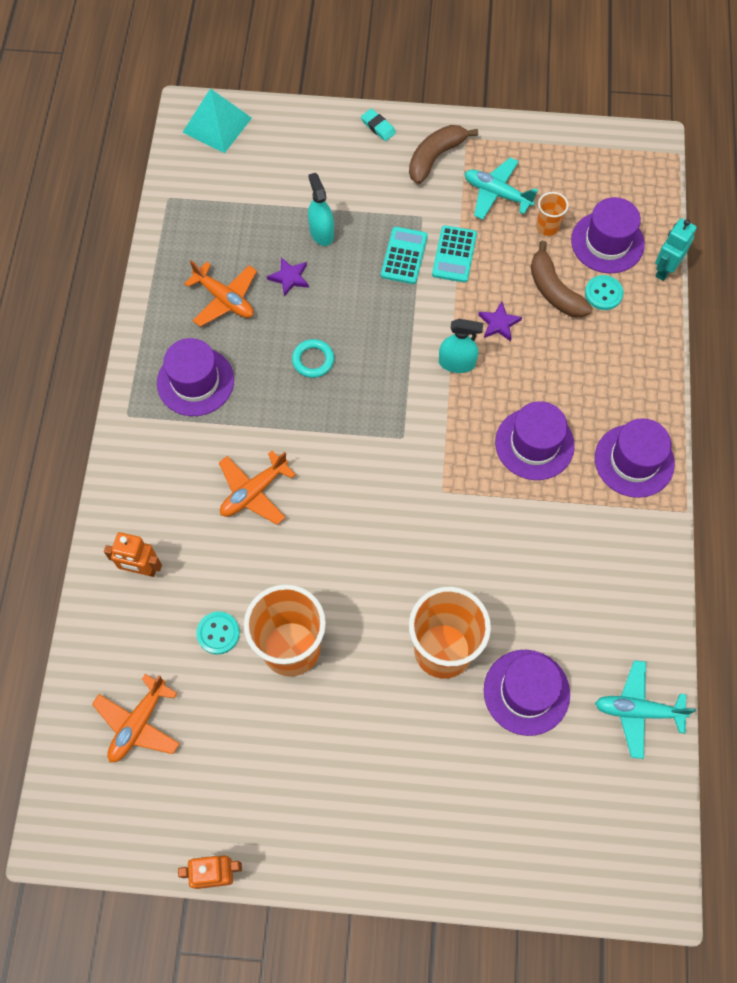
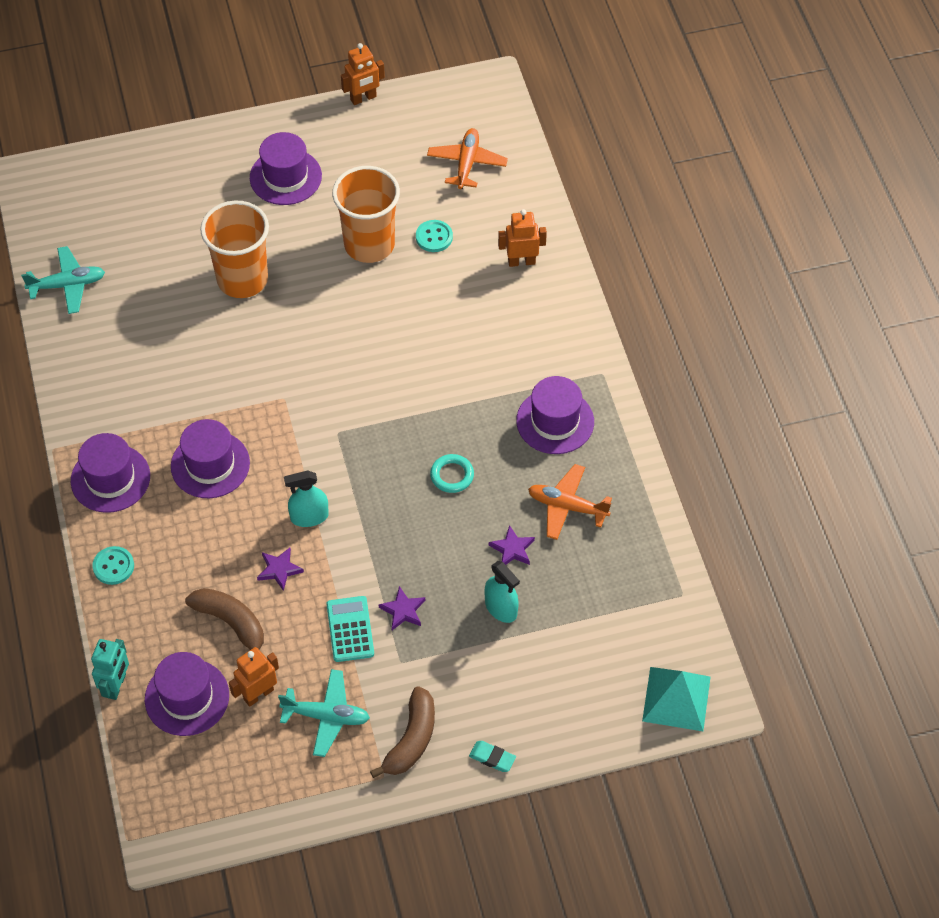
camera: 160 degrees right, 10 degrees down
orange plane [219,450,296,525] -> none
turquoise calculator [381,227,428,284] -> purple star [378,586,425,630]
purple hat [484,650,570,736] -> purple hat moved to [250,132,322,205]
orange cup [536,192,568,236] -> orange robot [229,647,279,707]
turquoise button [585,275,624,310] -> turquoise button moved to [92,546,134,585]

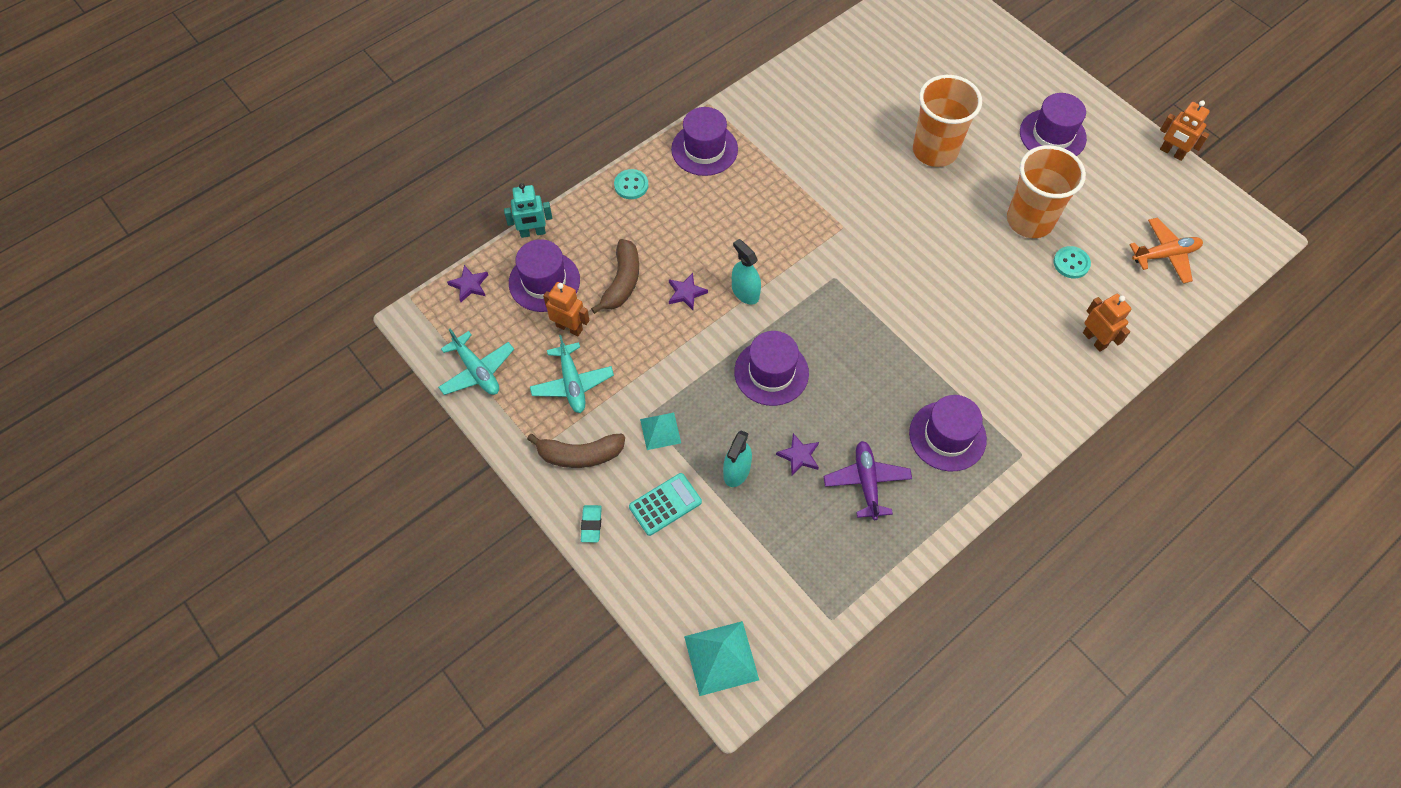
camera: 65 degrees right, 5 degrees up
turquoise plane [21,246,105,314] -> turquoise plane moved to [438,328,514,395]
purple hat [171,419,250,498] -> purple hat moved to [734,331,809,406]
turquoise calculator [326,596,374,662] -> turquoise calculator moved to [629,473,702,536]
purple star [378,586,425,630] -> purple star moved to [447,265,488,302]
turquoise ring [430,454,474,493] -> none
orange plane [528,464,612,540] -> purple plane [823,441,912,520]
none -> turquoise pyramid [640,413,681,450]

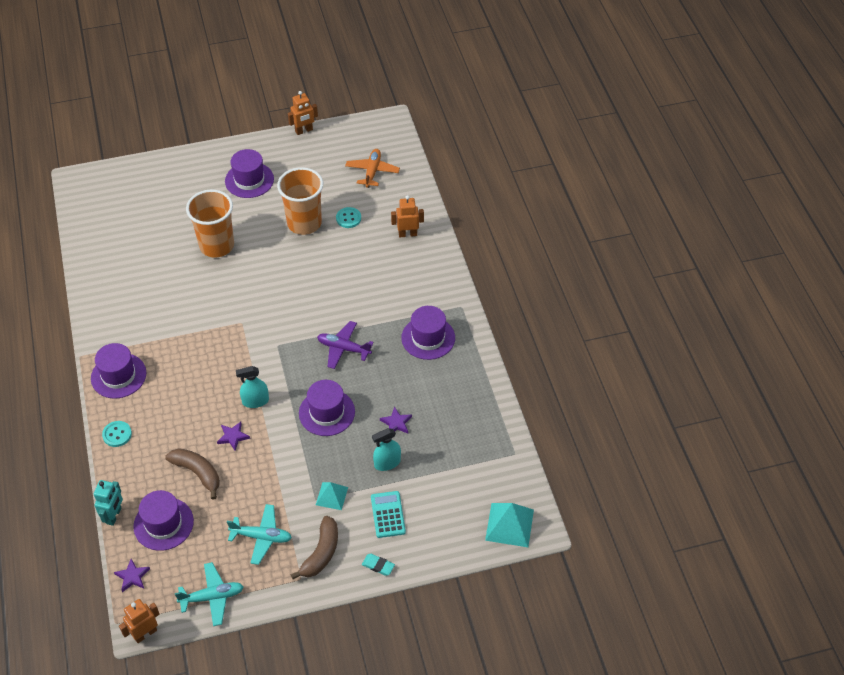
camera: 65 degrees left, 10 degrees down
orange robot [543,282,590,336] -> orange robot moved to [119,599,160,643]
turquoise spray bottle [723,430,752,487] -> turquoise spray bottle turned 105 degrees clockwise [372,428,401,471]
purple plane [823,441,912,520] -> purple plane moved to [317,321,374,369]

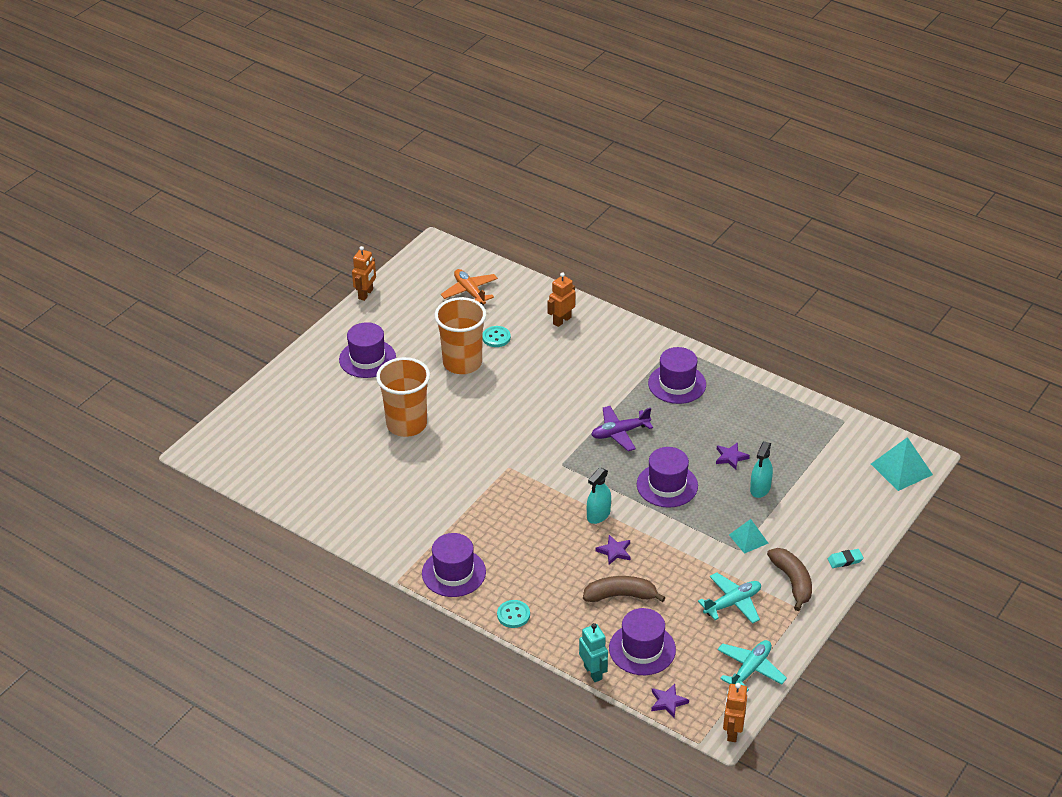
camera: 40 degrees left, 10 degrees down
turquoise calculator [371,491,406,538] -> none

